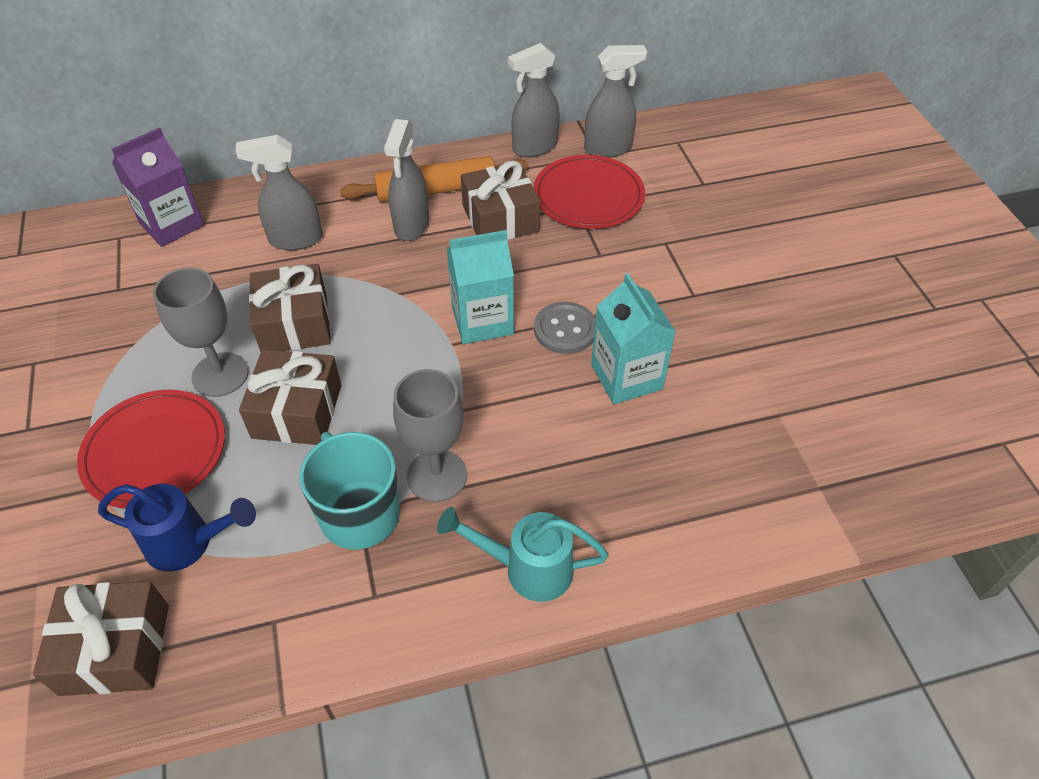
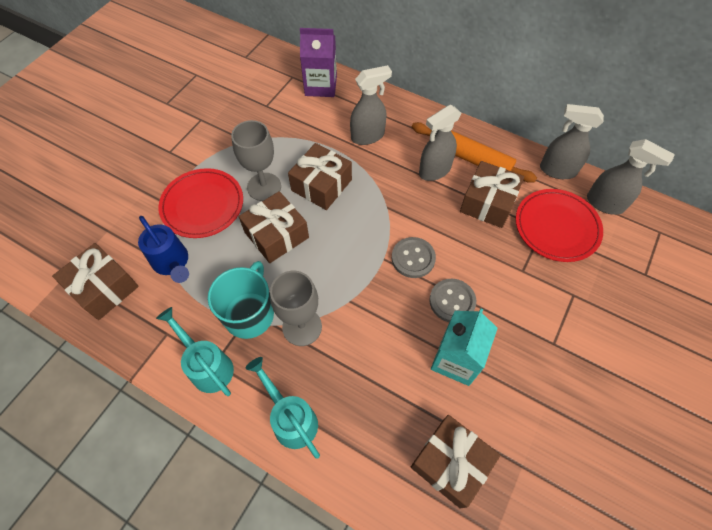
camera: 45 degrees right, 10 degrees up
grey spray bottle [236,135,323,250] -> grey spray bottle turned 120 degrees clockwise [350,65,392,145]
turquoise carton [446,230,514,344] -> grey button [392,237,436,278]
none -> turquoise watering can [156,307,234,396]
none -> brown gift [411,415,501,509]

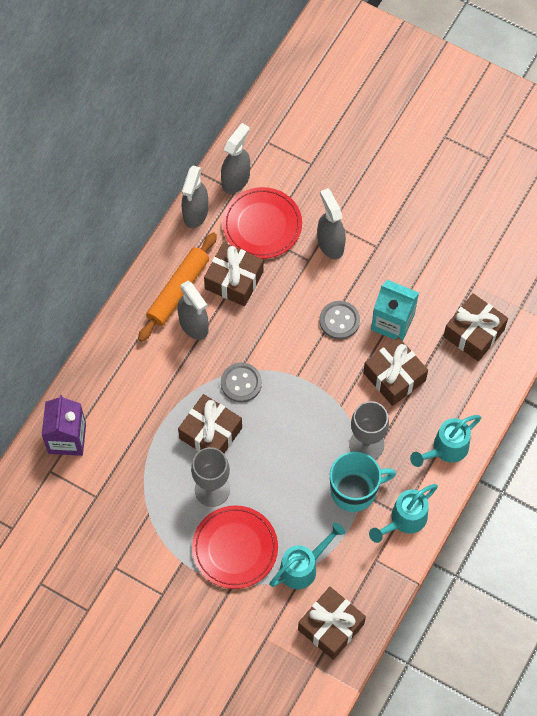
camera: 90 degrees left, 5 degrees up
blue watering can [138,216,189,283] -> turquoise watering can [269,522,345,589]
turquoise mug [208,261,274,339] -> turquoise mug turned 150 degrees clockwise [330,451,396,512]
brown gift [239,191,309,263] -> brown gift moved to [363,337,428,406]
grey spray bottle [350,65,392,145] -> grey spray bottle moved to [318,188,346,259]
grey button [392,237,436,278] -> grey button moved to [221,363,262,403]

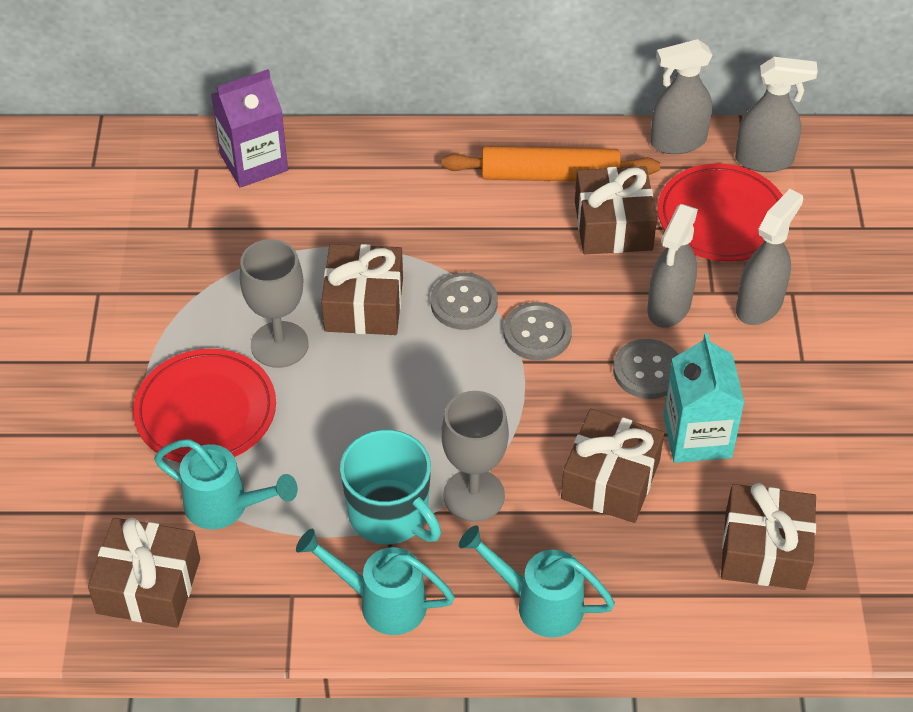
camera: 60 degrees right, 15 degrees down
grey spray bottle [178,281,209,340] -> grey spray bottle moved to [647,204,698,328]
none -> grey button [504,302,572,361]

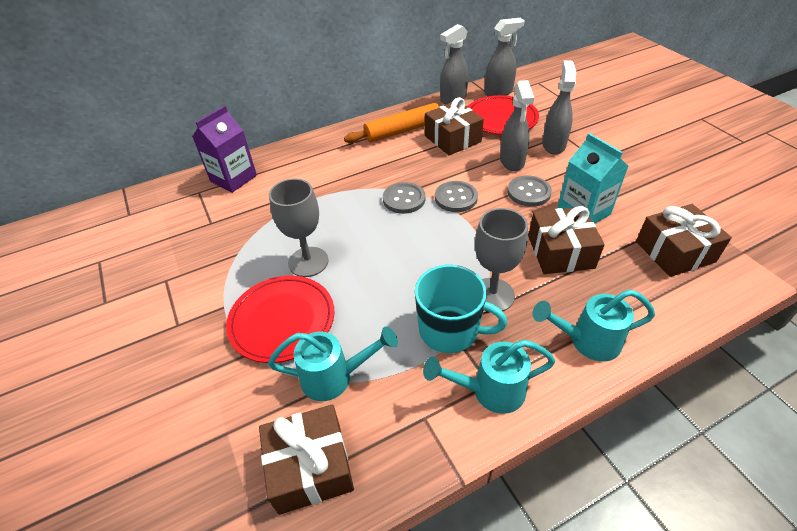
camera: 25 degrees left, 5 degrees down
brown gift [321,244,403,335] -> none

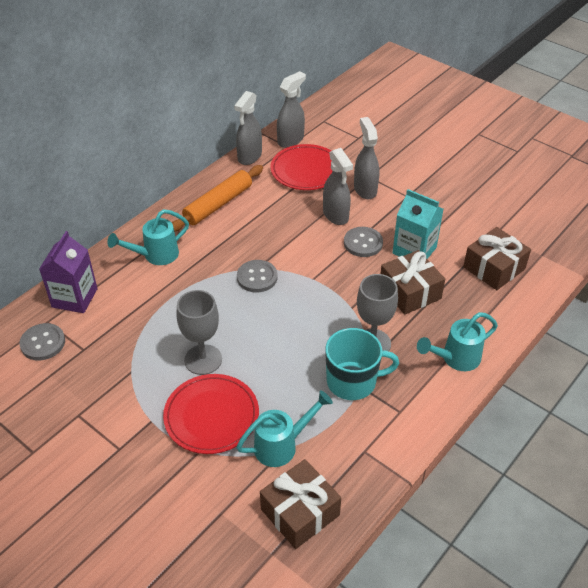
camera: 25 degrees left, 0 degrees up
turquoise watering can [423,340,555,414] -> turquoise watering can moved to [107,209,189,265]
brown gift [425,97,484,155] -> none
grey button [435,181,478,212] -> grey button moved to [19,323,65,360]

